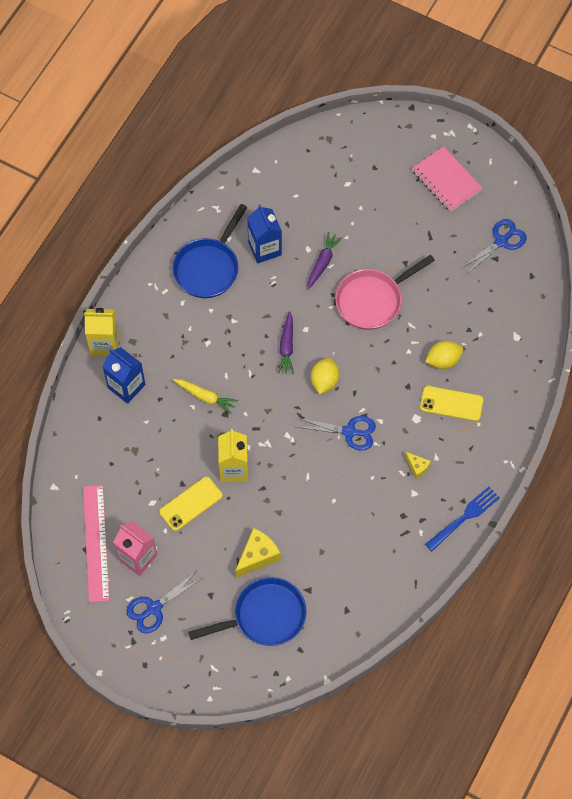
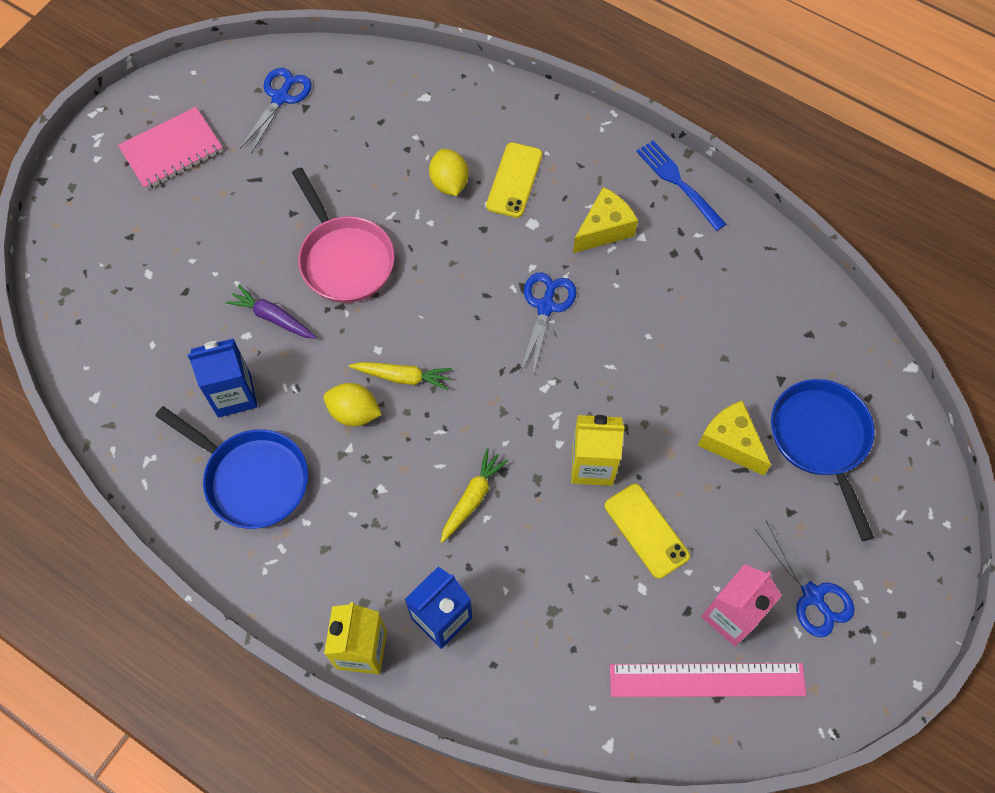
camera: 85 degrees left, 0 degrees up
purple carrot [278,311,294,374] -> yellow carrot [349,362,452,390]
yellow lemon [311,358,339,394] -> yellow lemon moved to [324,383,382,426]
yellow cheese [405,452,431,479] -> yellow cheese [573,187,638,253], size x1.77
blue scissors [461,219,527,275] -> blue scissors turned 60 degrees clockwise [240,68,312,154]

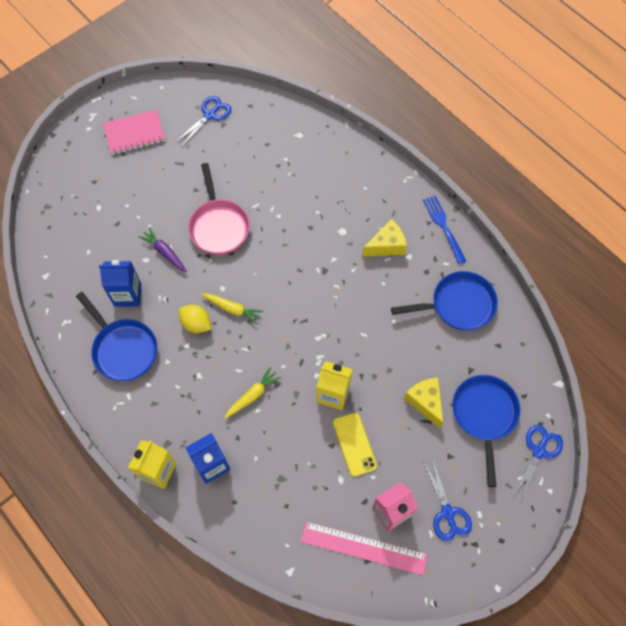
camera: 15 degrees right, 0 degrees up
yellow lemon [429,149,469,196] -> none
yellow phone [486,142,542,218] -> none
blue scissors [520,272,577,375] -> blue scissors moved to [513,425,563,501]
none -> blue pan [391,271,498,330]

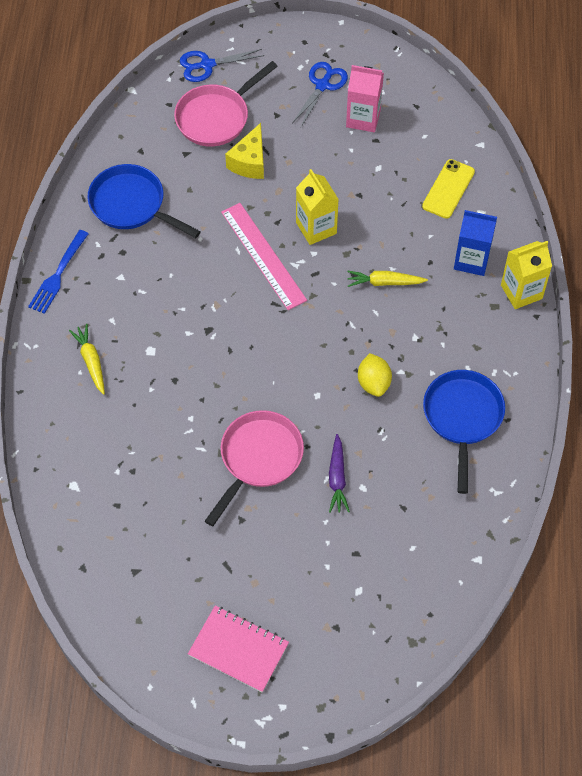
camera: 135 degrees left, 5 degrees down
blue carton [99,260,141,307] -> none
blue scissors [176,96,231,147] -> none
yellow carrot [201,294,263,324] -> yellow carrot moved to [69,324,105,395]
pink ruler [301,521,428,575] -> pink ruler moved to [221,203,307,310]
yellow phone [333,413,377,477] -> yellow phone moved to [422,159,475,219]
yellow cheese [362,219,407,257] -> none
blue pan [452,375,520,487] -> pink pan [174,61,278,147]

